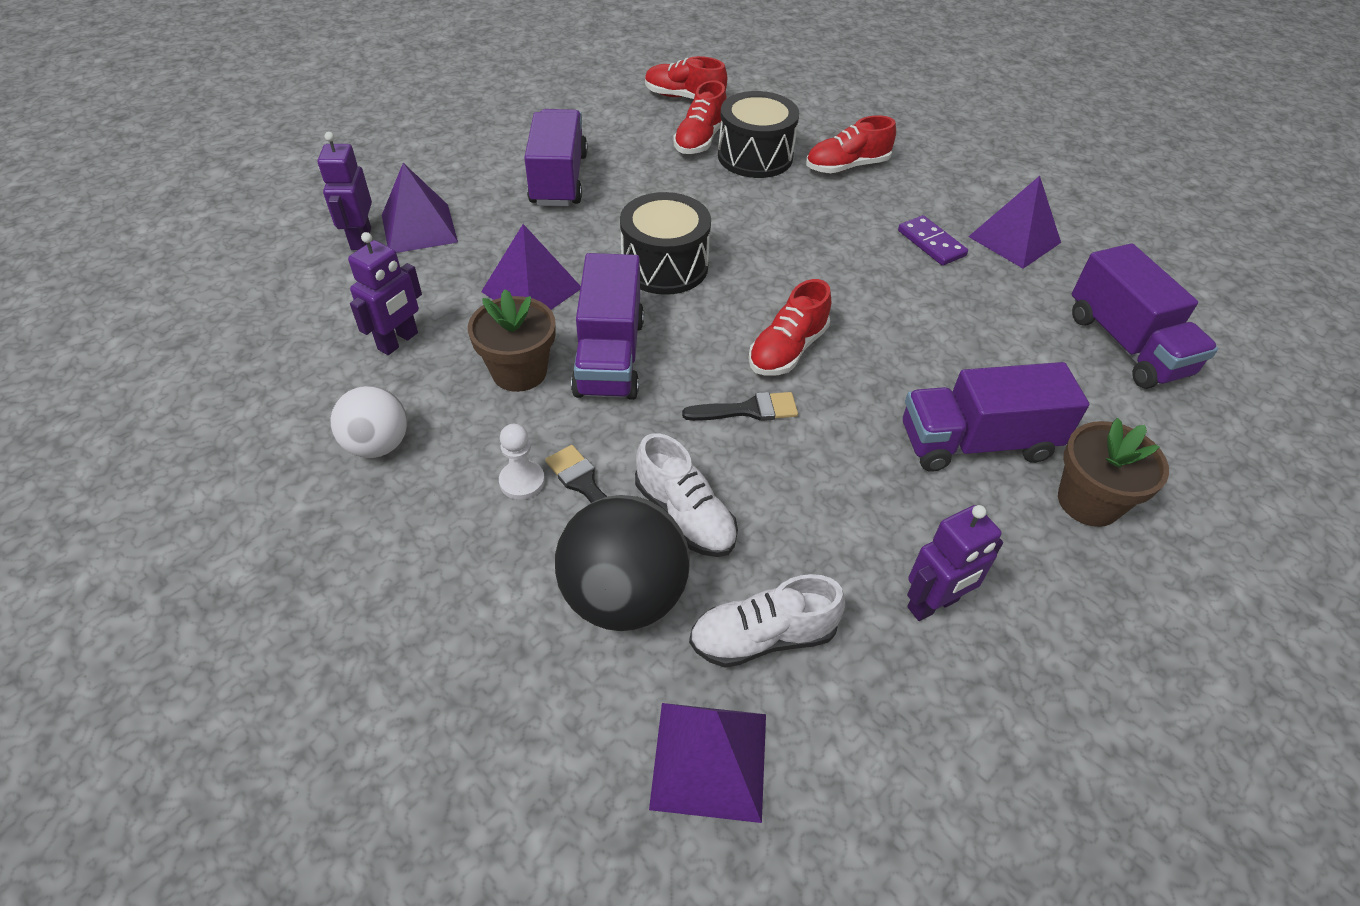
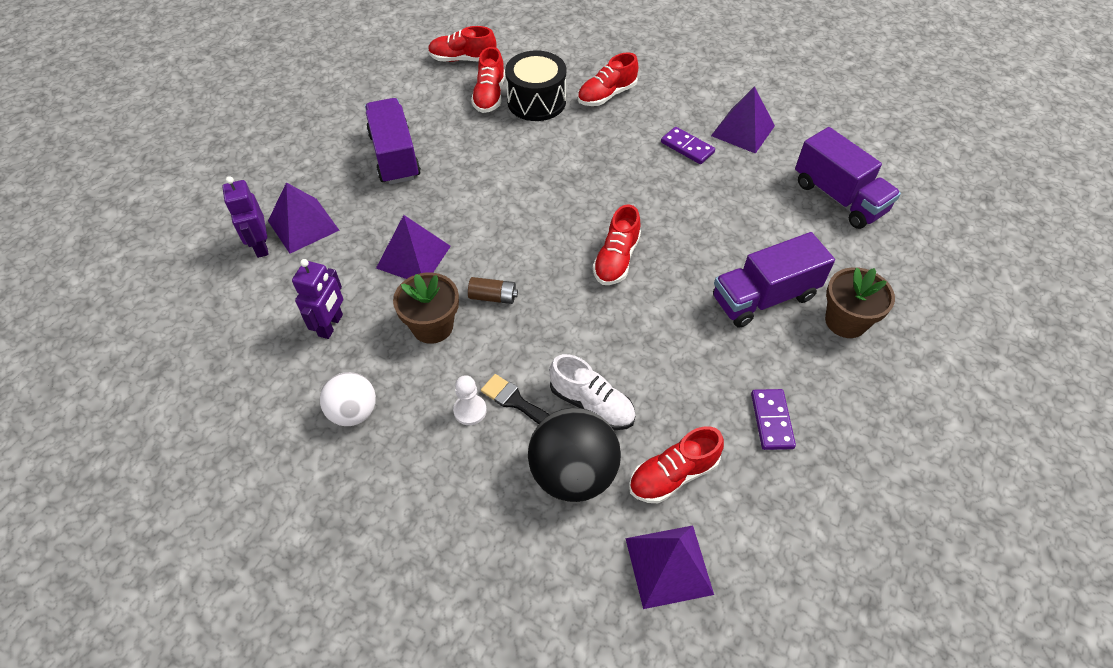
camera: 15 degrees left, 5 degrees up
purple truck [571,253,644,400] -> brown battery [468,277,518,304]
black drum [620,192,711,295] -> none
black brush [682,392,798,421] -> none
white shoe [689,574,845,668] -> red shoe [629,426,724,503]
purple robot [907,505,1003,621] -> purple domino [751,389,796,450]

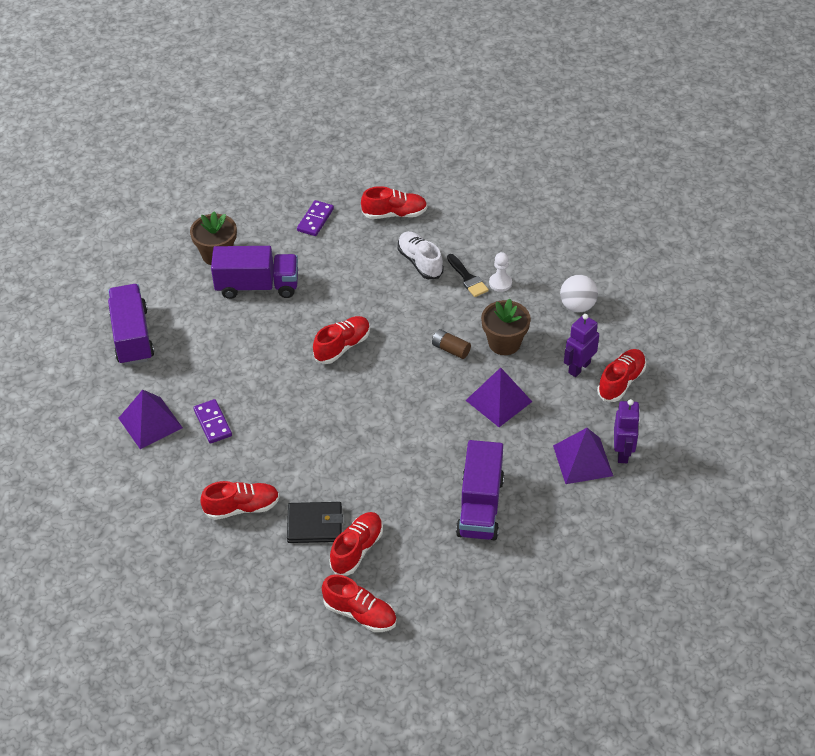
camera: 155 degrees left, 5 degrees down
black drum [505,50,566,121] -> black wallet [287,502,343,543]
black ball [528,408,621,502] -> none
purple pyramid [625,525,714,609] -> none
none -> red shoe [597,349,646,402]

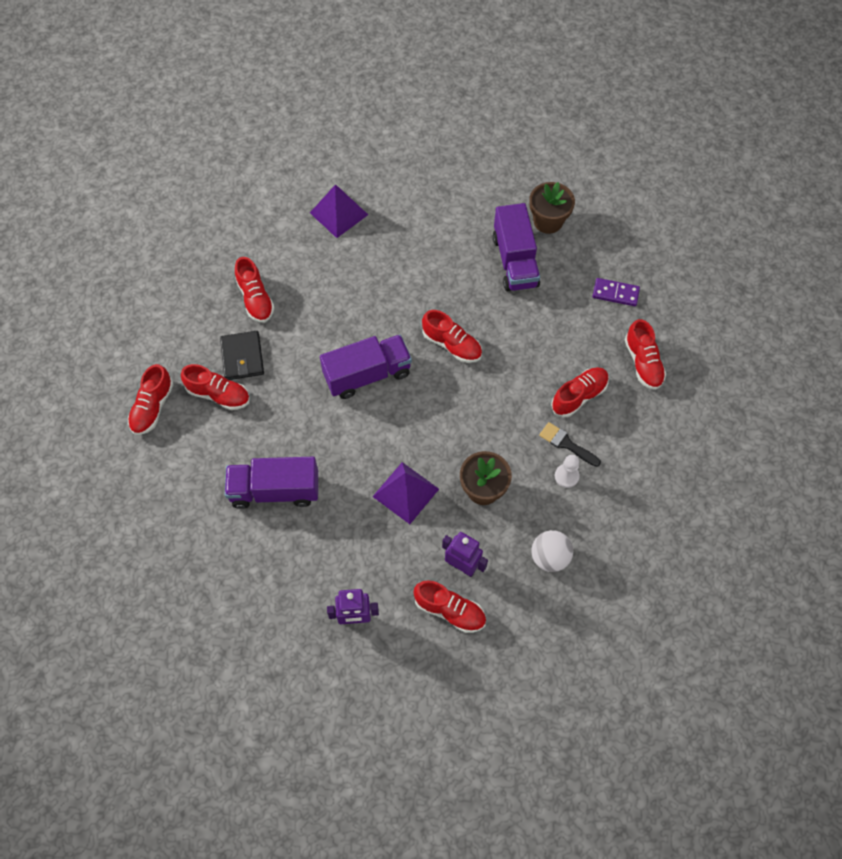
camera: 80 degrees right, 15 degrees up
purple truck [108,284,154,365] -> purple truck moved to [320,335,412,399]
purple domino [193,399,232,444] -> none
white shoe [398,231,444,279] -> red shoe [551,367,609,417]
brown battery [432,329,471,359] -> none
black brush [447,254,489,297] -> black brush turned 75 degrees clockwise [539,422,601,467]
purple pyramid [553,428,613,484] -> none

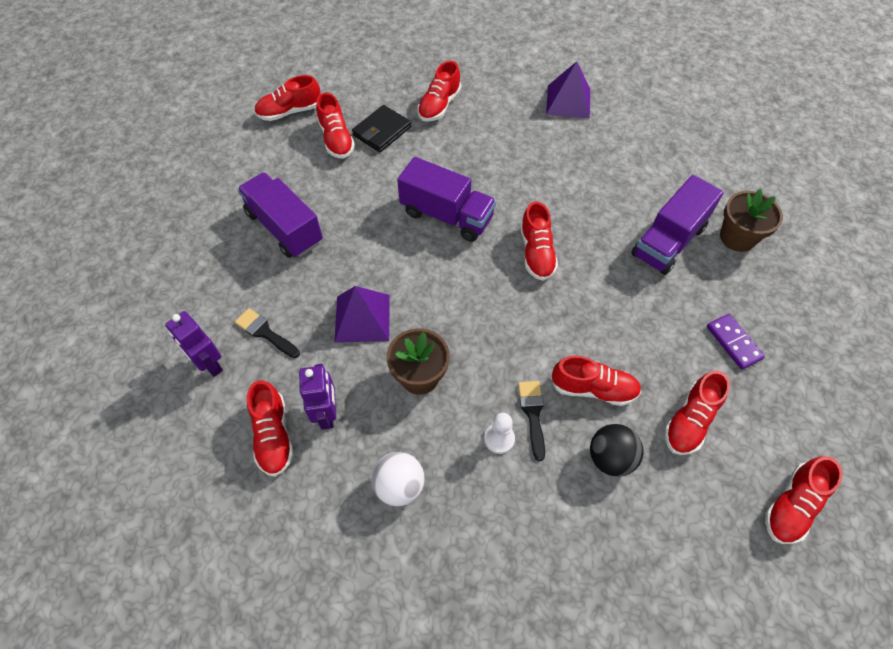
camera: 50 degrees right, 5 degrees down
none -> black brush [235,308,300,358]
none -> black ball [590,424,643,477]
none -> red shoe [765,456,842,544]

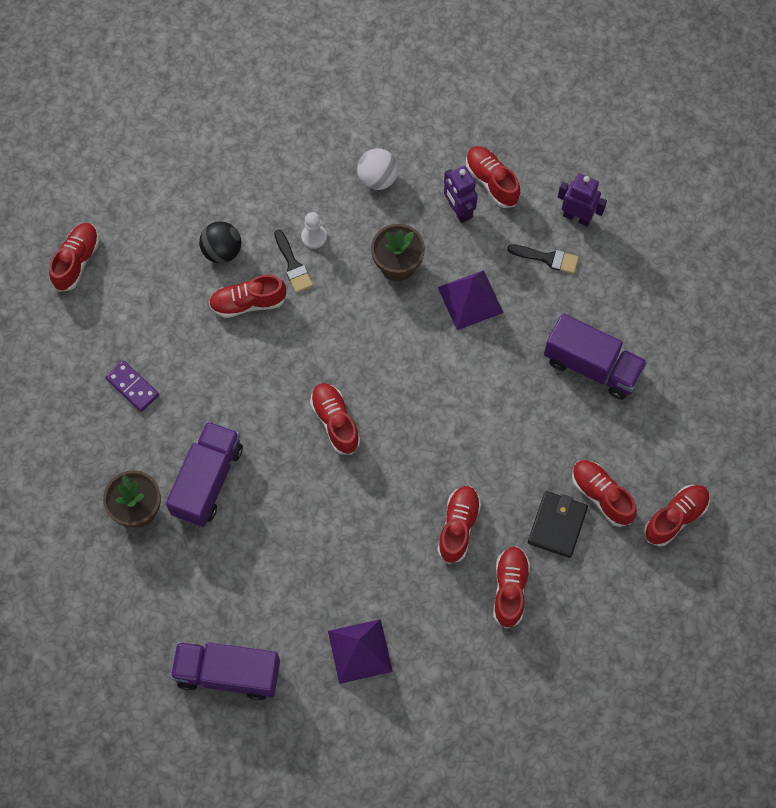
camera: 160 degrees right, 10 degrees up
purple truck [397,157,496,242] -> purple truck moved to [170,642,280,700]
red shoe [665,371,730,455] -> red shoe moved to [437,486,481,564]

